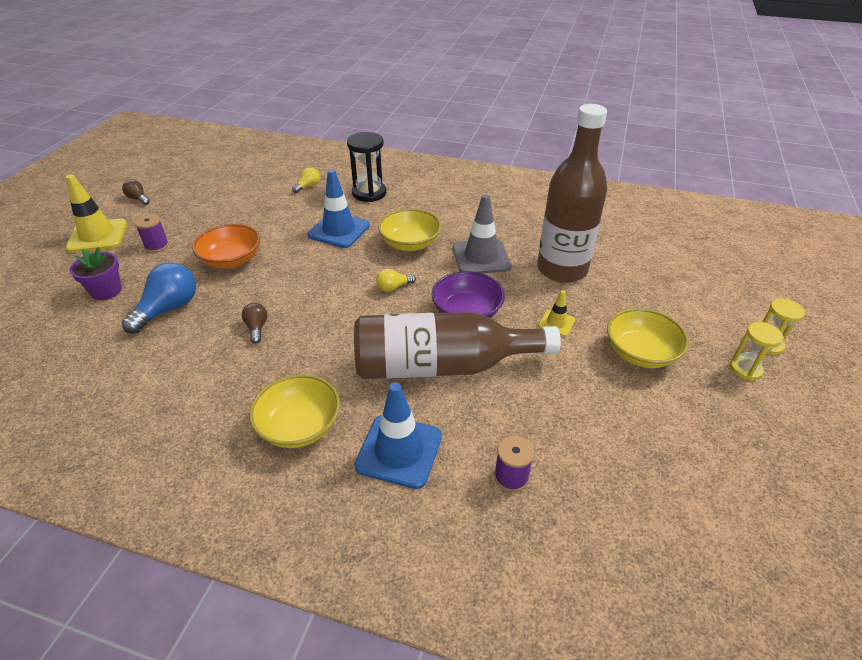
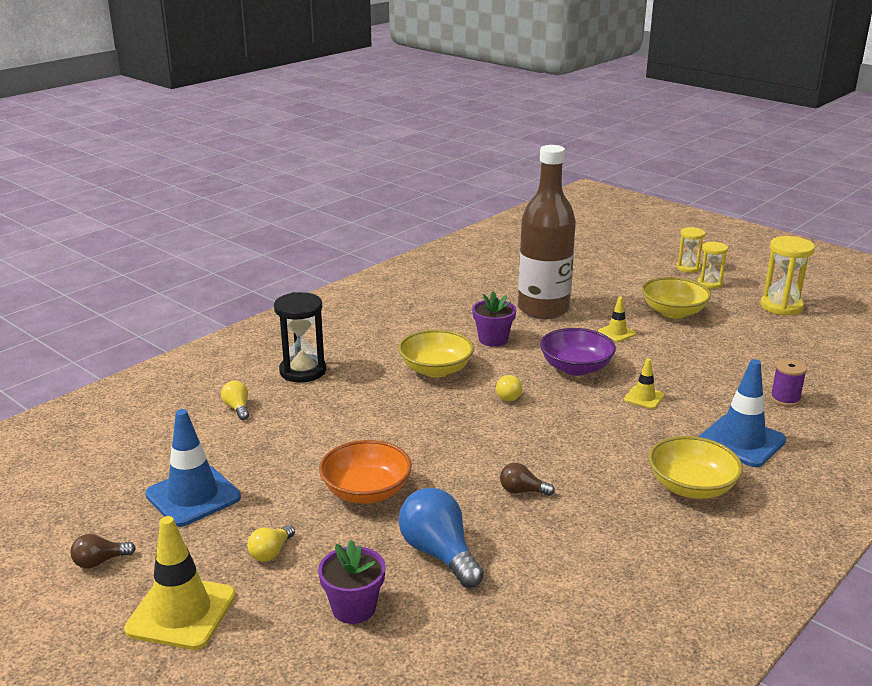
camera: 65 degrees left, 15 degrees down
purple spool [134,214,169,253] -> yellow light bulb [247,525,295,562]
blue traffic cone [307,169,370,248] -> blue traffic cone moved to [145,409,241,527]
brown bottle [354,312,561,379] -> yellow traffic cone [624,358,664,409]
grey traffic cone [453,194,511,274] -> purple flower pot [472,291,516,347]
none -> yellow hourglass [760,236,815,316]

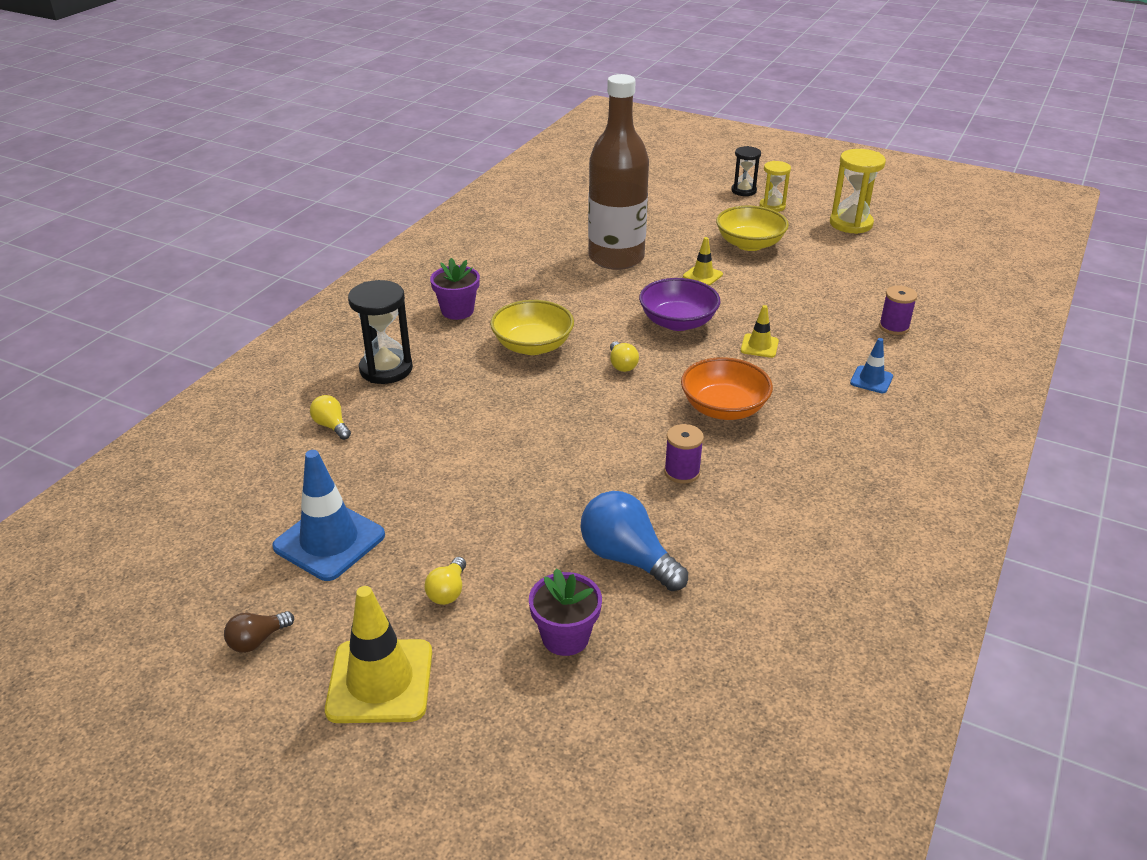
camera: 15 degrees left, 10 degrees up
orange bowl [319,440,412,504] -> orange bowl moved to [681,357,773,420]
purple flower pot [472,291,516,347] -> purple flower pot moved to [430,258,480,320]
brown light bulb [500,463,555,496] -> purple spool [664,424,704,483]
yellow bowl [649,436,743,499] -> none
yellow hourglass [676,227,705,273] -> black hourglass [731,146,761,196]
blue traffic cone [699,359,786,467] -> blue traffic cone [850,338,893,393], size x0.52

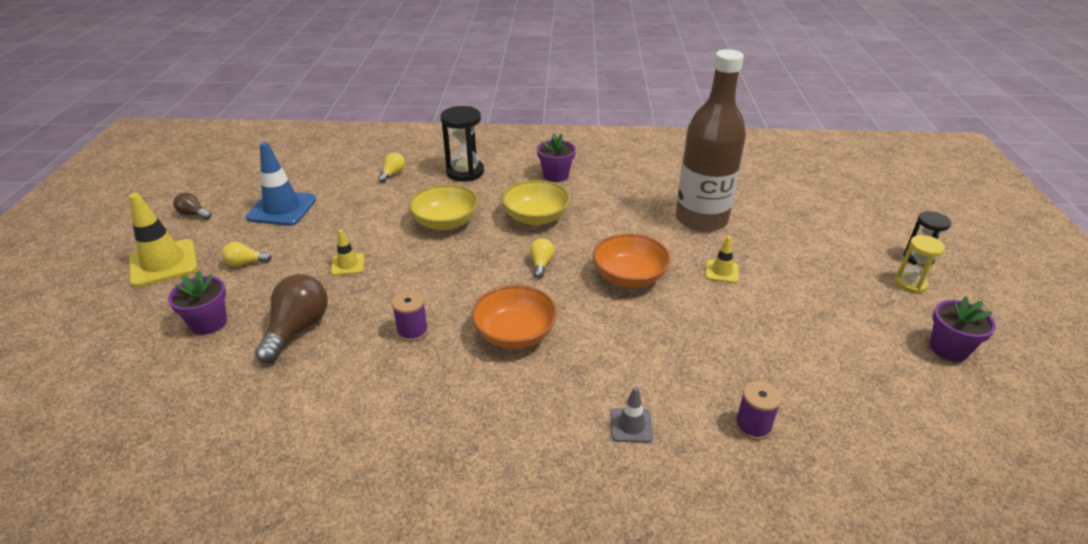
camera: 65 degrees right, 0 degrees up
blue light bulb [580,491,688,591] -> brown light bulb [255,274,328,364]
yellow light bulb [610,341,639,372] -> yellow light bulb turned 135 degrees clockwise [530,238,554,278]
purple bowl [639,278,721,331] -> orange bowl [593,233,671,288]
yellow bowl [716,205,789,251] -> yellow bowl moved to [409,184,479,230]
yellow traffic cone [741,305,779,358] -> yellow traffic cone moved to [331,229,364,276]
yellow hourglass [830,149,886,234] -> purple flower pot [930,296,996,362]
blue traffic cone [850,338,893,393] -> grey traffic cone [610,387,653,443]

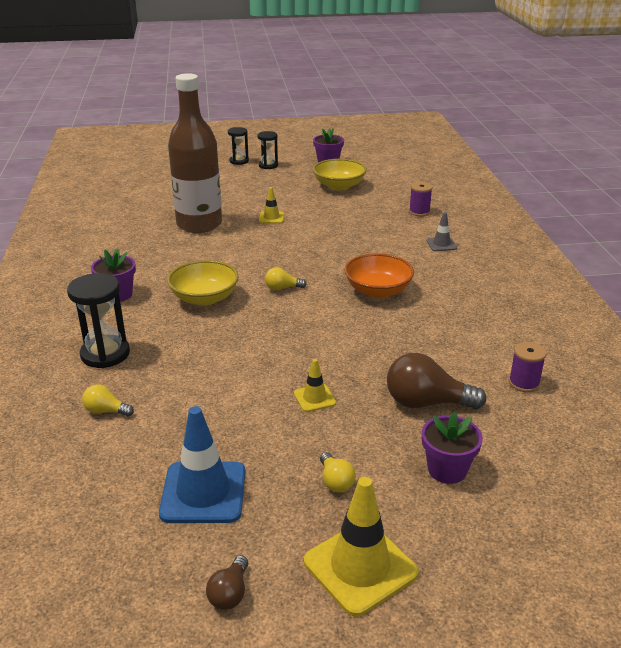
camera: 100 degrees left, 5 degrees down
purple spool [392,290,428,342] -> purple spool moved to [509,342,546,392]
yellow bowl [409,184,479,230] -> yellow bowl moved to [313,159,367,191]
orange bowl [593,233,671,288] -> none
yellow hourglass [895,235,945,293] -> black hourglass [258,131,278,169]

